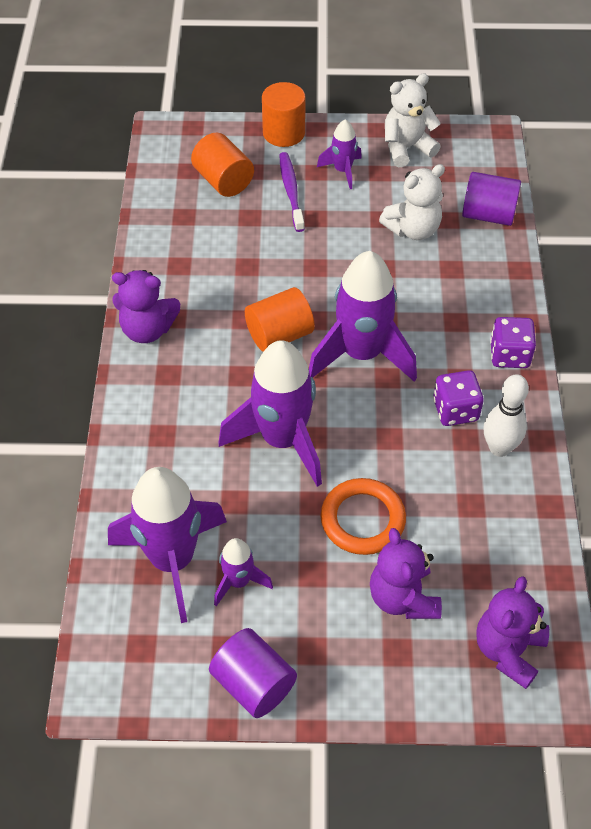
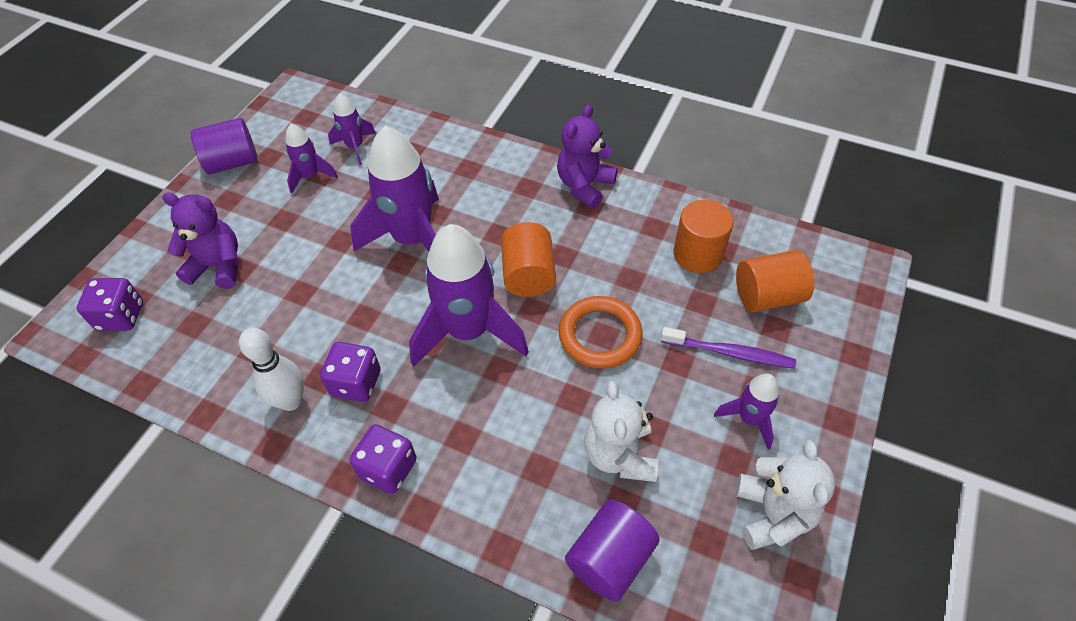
camera: 115 degrees right, 0 degrees up
purple rocket [108,467,227,623] -> purple rocket [328,93,376,165], size x0.50
orange cylinder [262,82,306,147] -> orange cylinder moved to [674,199,734,273]
orange ring [321,478,406,555] -> orange ring moved to [559,296,643,369]
purple teddy bear [476,576,549,689] -> purple dice [77,278,143,331]

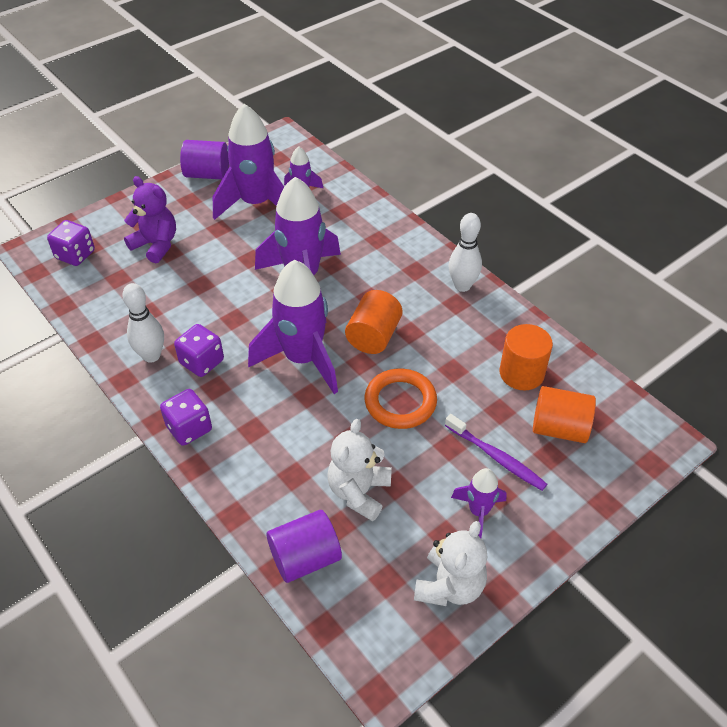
camera: 25 degrees right, 5 degrees down
purple rocket [285,124,338,194] -> purple rocket [213,104,284,220], size x2.01
purple teddy bear [557,104,618,208] -> white bowling pin [449,213,482,292]

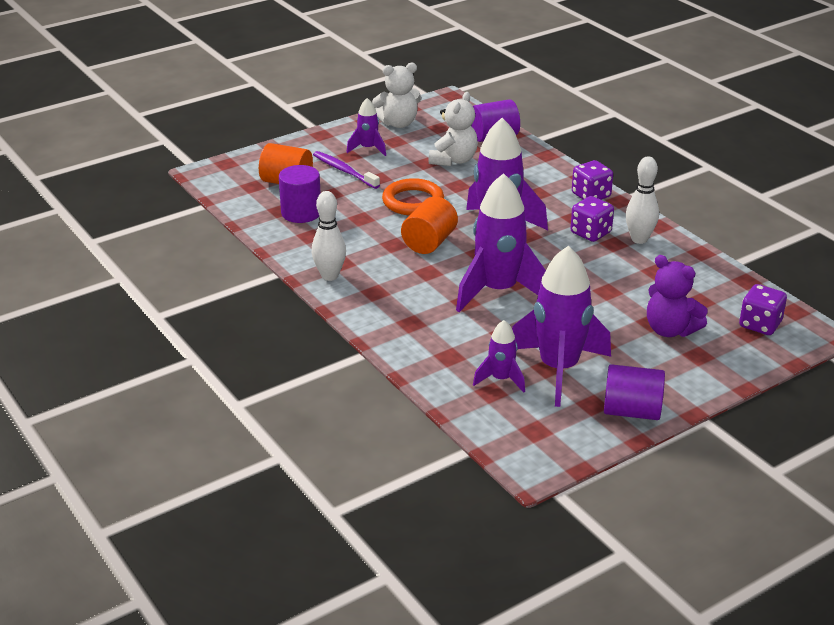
camera: 175 degrees left, 15 degrees down
white teddy bear [414,521,487,606] -> white teddy bear turned 135 degrees counterclockwise [372,63,422,128]
orange cylinder [500,324,553,390] -> purple cylinder [279,165,321,223]

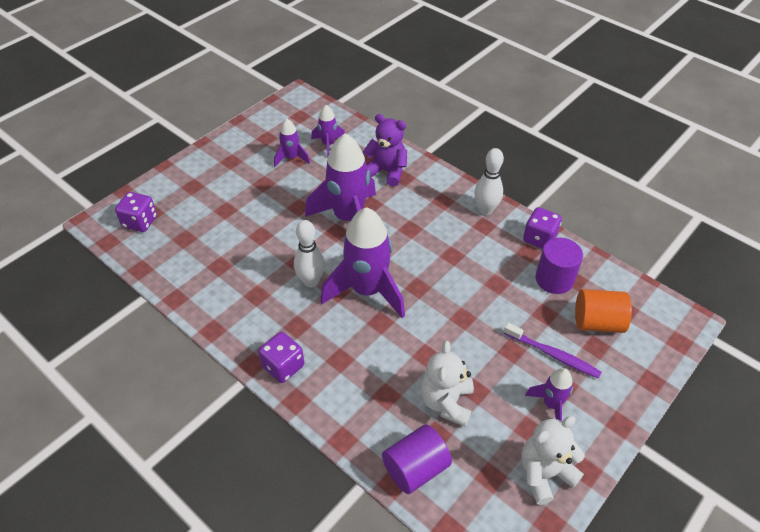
camera: 165 degrees right, 15 degrees up
orange ring [382,178,444,216] -> none
orange cylinder [401,197,458,254] -> none
purple rocket [512,246,611,407] -> purple rocket [274,118,310,167], size x0.50
purple dice [570,196,614,242] -> purple dice moved to [523,207,562,249]
purple cylinder [604,364,665,420] -> none
white bowling pin [625,157,659,244] -> white bowling pin moved to [294,220,325,287]
purple teddy bear [647,255,708,337] -> purple teddy bear moved to [363,114,407,187]

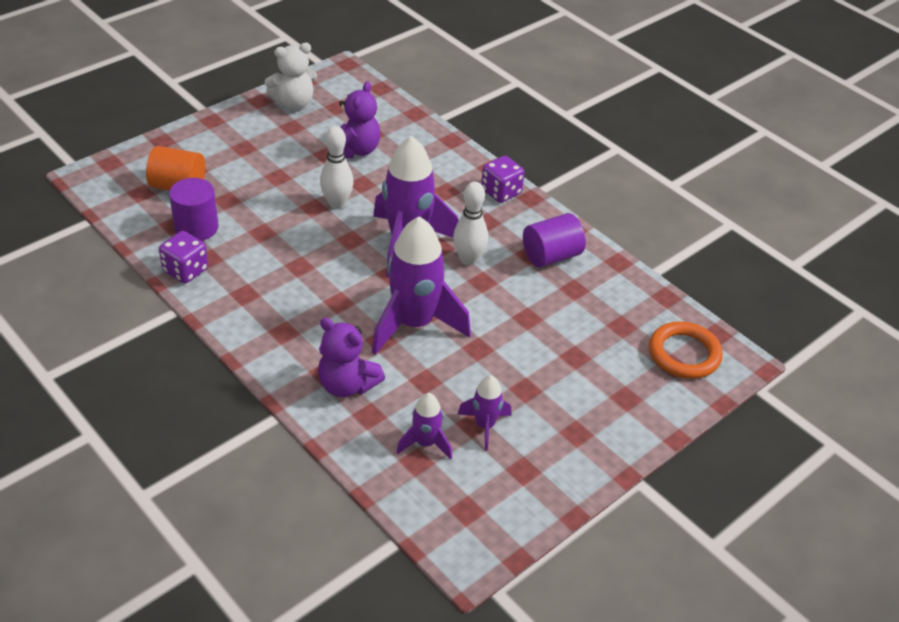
camera: 175 degrees left, 5 degrees down
purple dice [115,192,157,232] -> orange ring [649,321,723,379]
purple cylinder [382,425,452,494] -> purple cylinder moved to [523,213,586,268]
white teddy bear [421,341,474,427] -> purple teddy bear [339,81,380,159]
white bowling pin [474,148,504,215] -> white bowling pin moved to [320,126,354,209]
purple toothbrush [504,323,602,379] -> none
purple rocket [525,368,573,421] -> none

